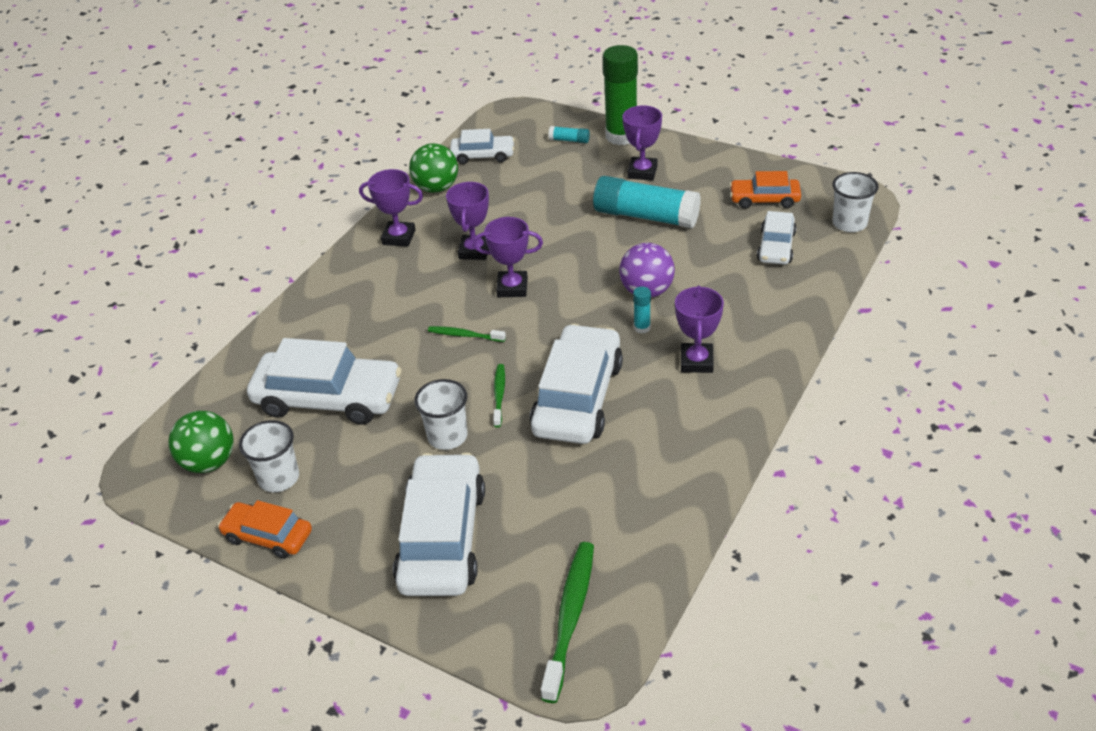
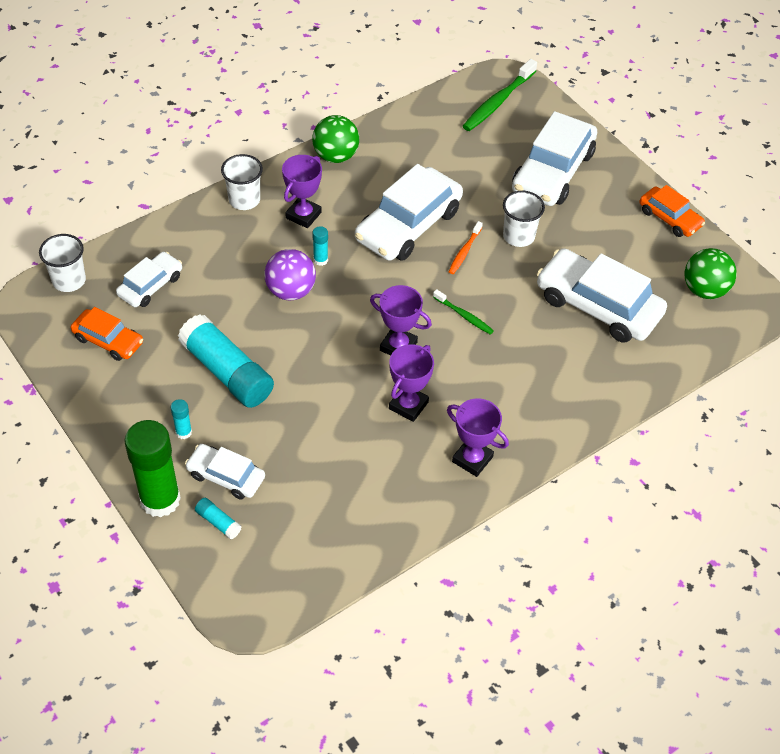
camera: 160 degrees left, 10 degrees up
white cup [239,420,299,492] -> white cup moved to [221,154,263,210]
green ball [409,143,458,193] -> green ball moved to [312,115,359,163]
white car [450,129,515,164] -> white car moved to [185,444,265,499]
green toothbrush [493,364,505,427] -> orange toothbrush [449,221,483,274]
purple trophy [622,105,662,181] -> turquoise glue stick [171,399,192,439]

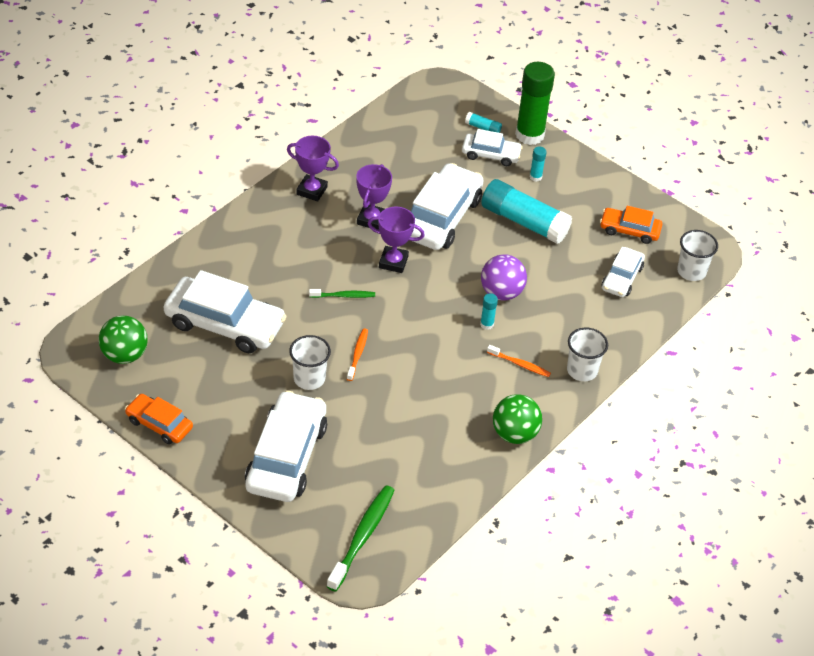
camera: 165 degrees right, 5 degrees down
purple trophy [282,155,322,228] -> orange toothbrush [487,345,551,377]
white car [355,164,463,261] -> white car moved to [411,163,484,250]
green toothbrush [433,289,494,335] -> green toothbrush turned 150 degrees clockwise [309,289,375,298]

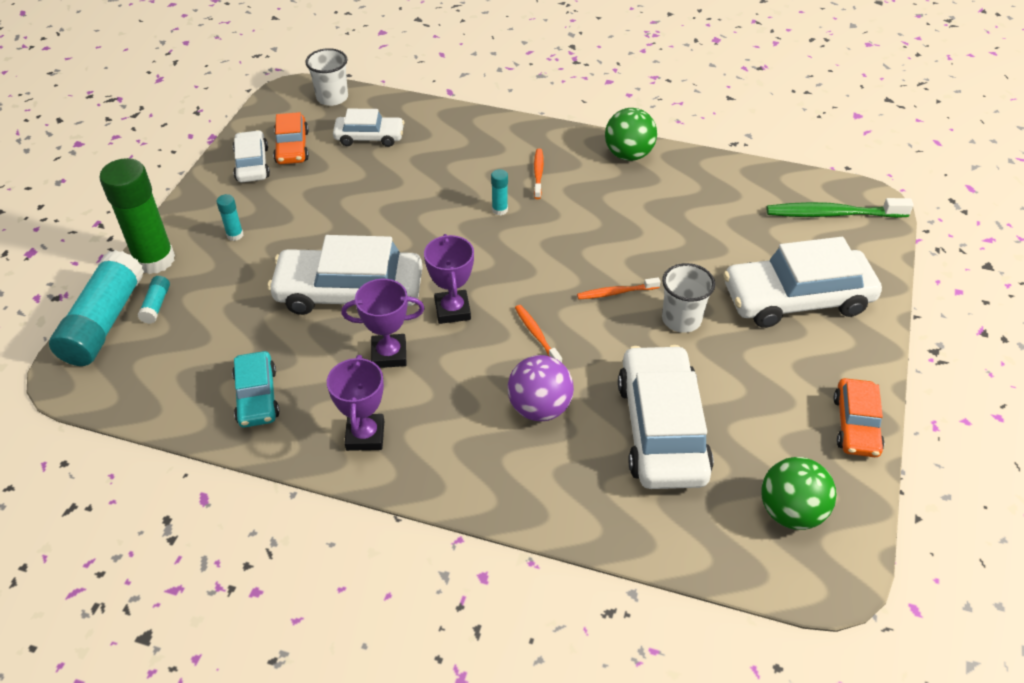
camera: 110 degrees left, 0 degrees up
green toothbrush [309,289,375,298] -> orange toothbrush [515,305,562,363]
white car [462,129,523,166] -> white car moved to [233,130,270,182]
turquoise glue stick [481,179,572,244] -> turquoise glue stick moved to [49,250,144,366]
purple ball [481,254,527,301] -> purple ball moved to [508,355,574,421]
white cup [567,328,608,381] -> none
none -> turquoise car [232,351,280,427]

